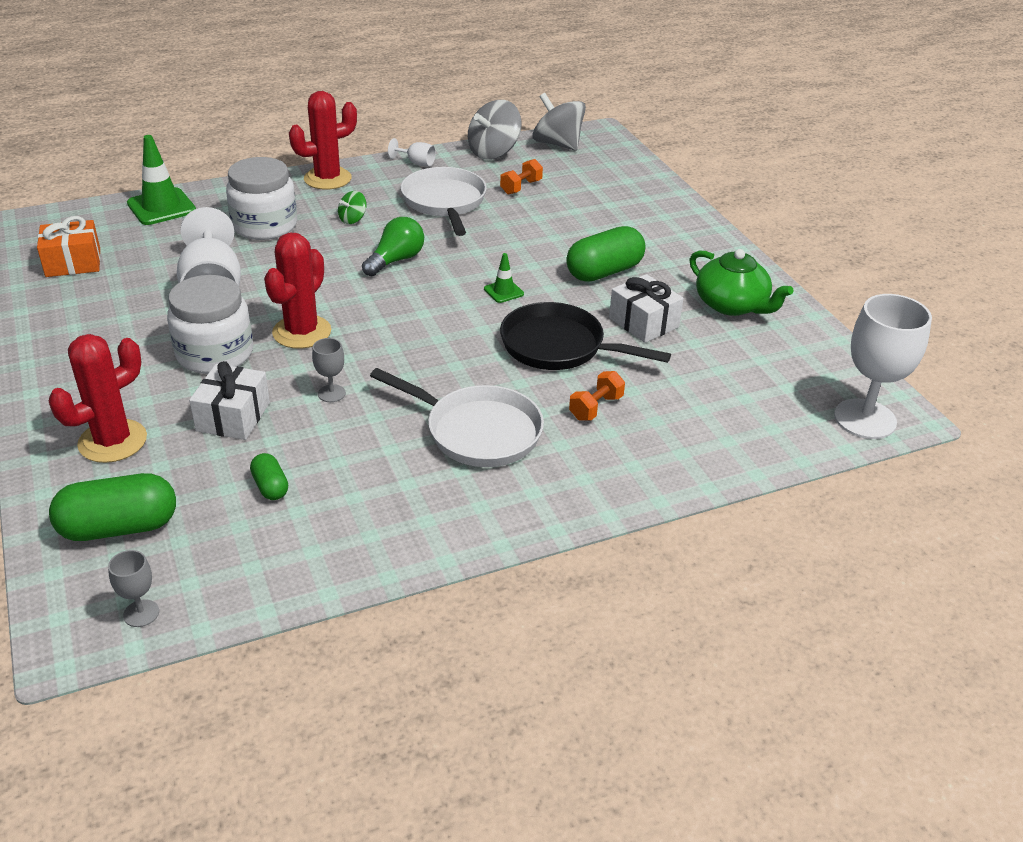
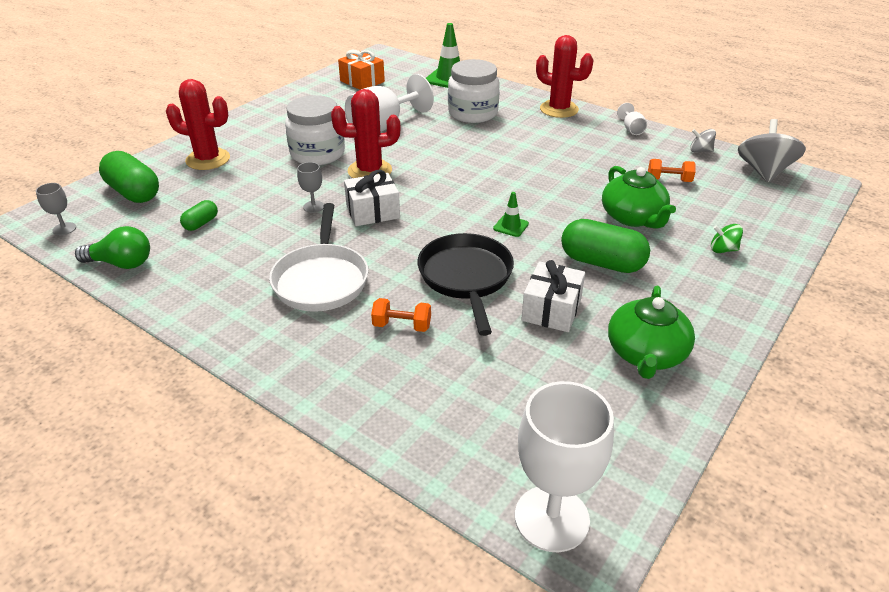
camera: 60 degrees right, 0 degrees up
white gift [189,361,270,440] -> white gift moved to [344,170,400,226]
green spinning top [338,191,367,224] -> green spinning top moved to [711,224,743,253]
green light bulb [362,217,424,276] -> green light bulb moved to [75,226,150,269]
white pan [401,167,487,236] -> none
grey spinning top [468,100,522,160] -> grey spinning top [690,129,716,152], size x0.50
none -> green teapot [602,166,676,229]

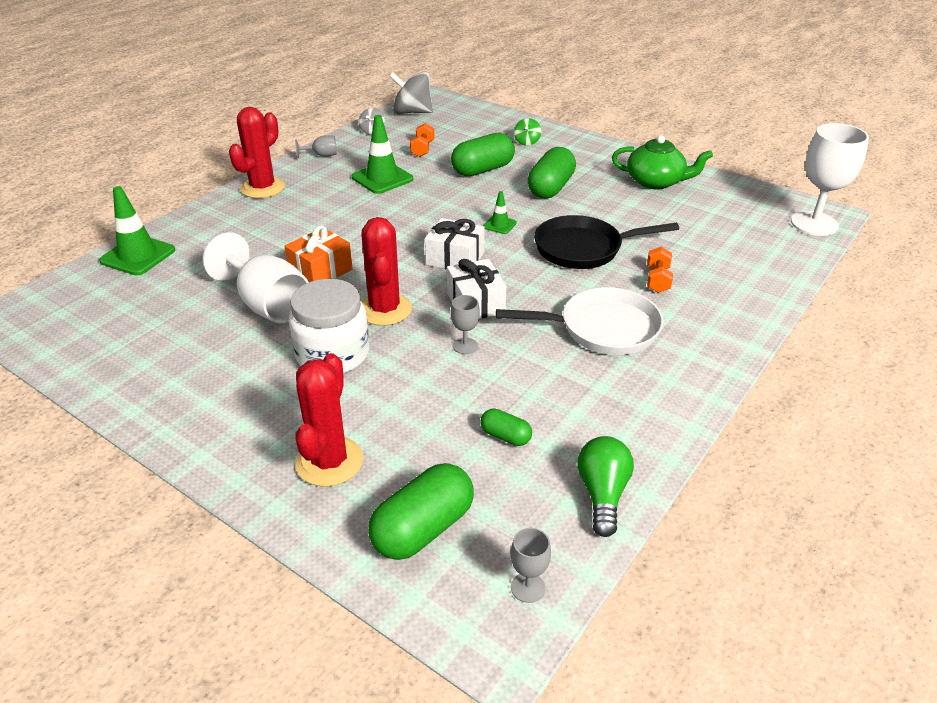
camera: 90 degrees left, 0 degrees up
orange gift [338,50,385,90] -> orange gift moved to [284,225,353,282]
white jar [448,59,500,123] -> none
white gift [521,260,585,332] -> white gift moved to [425,218,485,270]
green teapot [602,166,676,229] -> green capsule [451,132,515,176]
white goblet [617,103,647,135] -> grey goblet [295,135,337,158]
none -> green traffic cone [352,115,413,194]

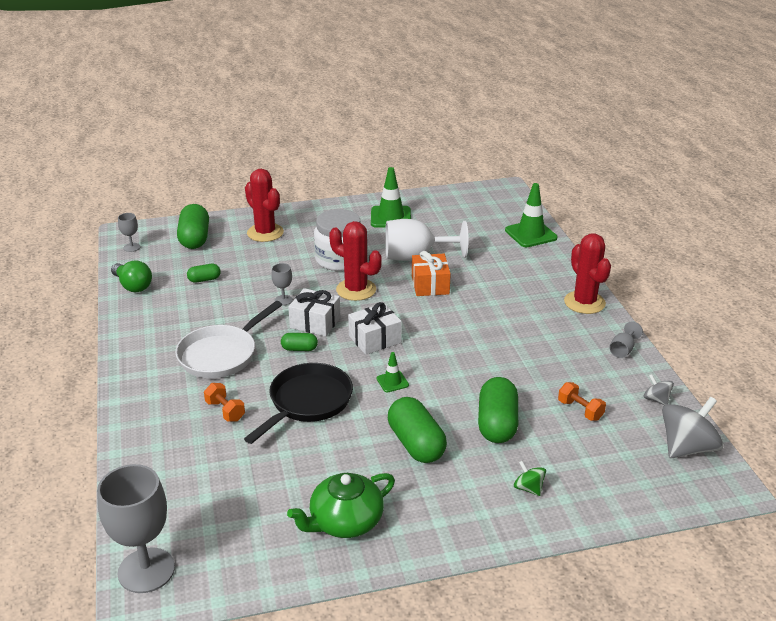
camera: 130 degrees right, 5 degrees down
green traffic cone [352,115,413,194] -> green traffic cone moved to [371,167,411,228]
white goblet [791,123,869,236] -> grey goblet [97,464,175,593]
none -> green capsule [281,333,318,351]

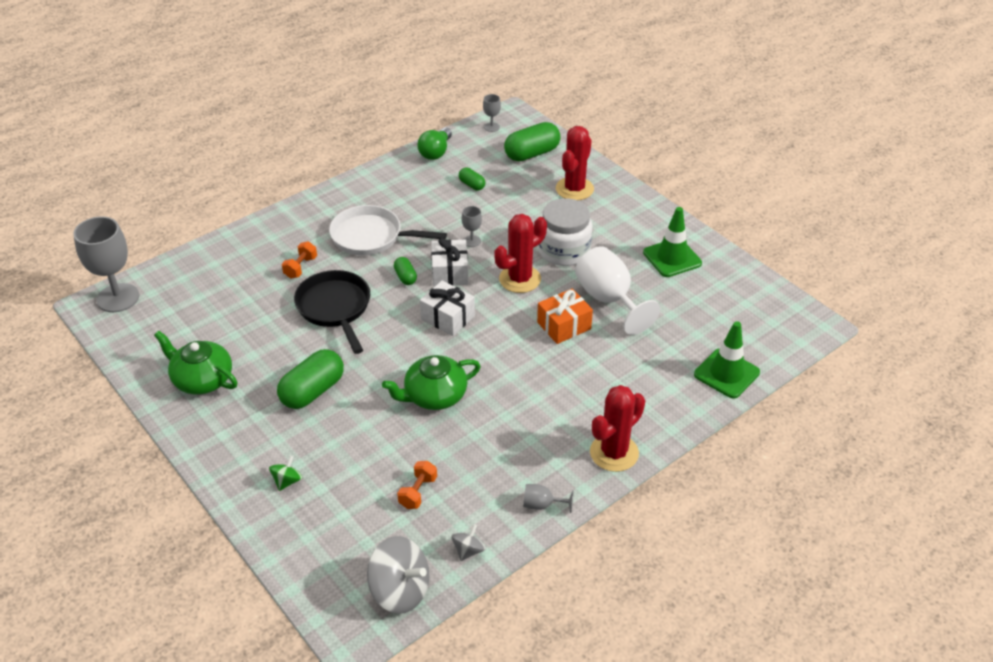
camera: 65 degrees right, 10 degrees up
black pan [244,363,353,444] -> black pan turned 120 degrees counterclockwise [294,270,370,354]
red cactus [329,221,382,301] -> red cactus turned 45 degrees clockwise [494,214,547,293]
green traffic cone [376,352,409,392] -> none
green capsule [478,377,518,443] -> none
none -> green teapot [382,355,481,410]

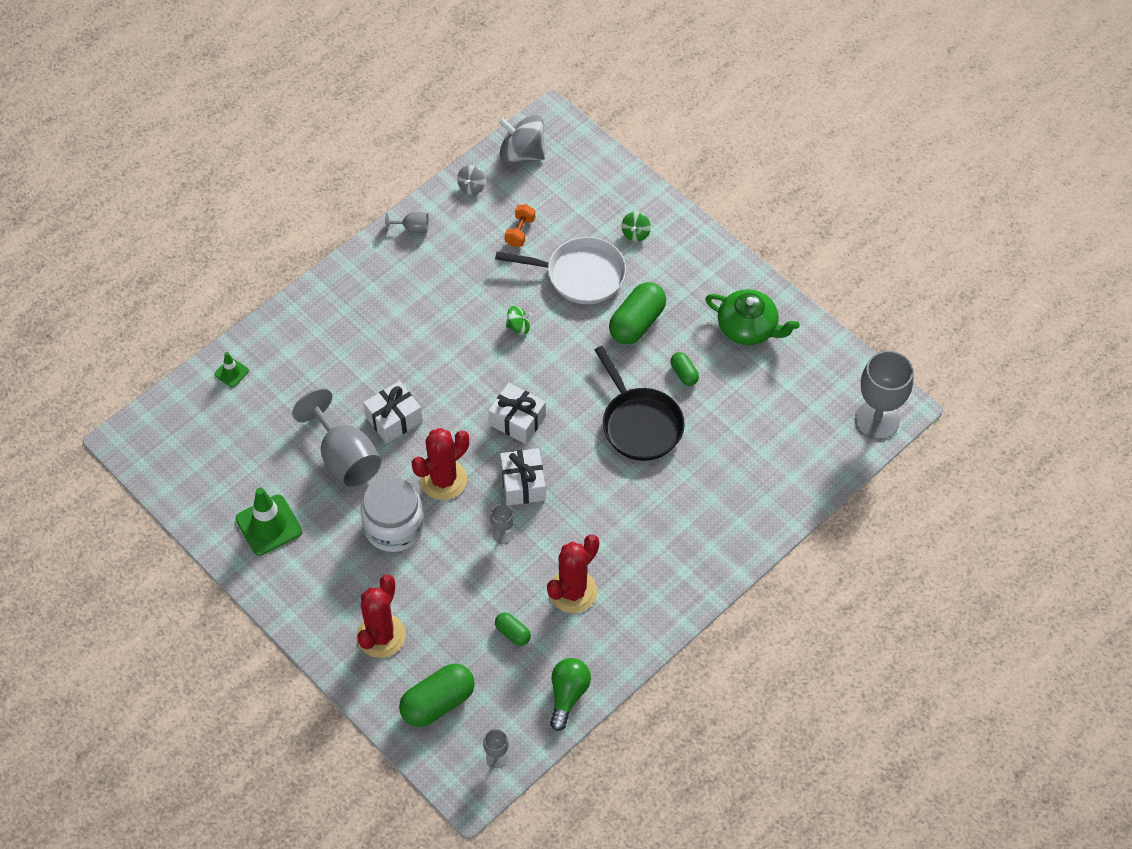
camera: 175 degrees right, 15 degrees up
orange dumbbell [282,241,317,279] -> none
white pan [329,205,447,256] -> white pan moved to [495,237,626,304]
green teapot [382,355,481,410] -> green spinning top [506,306,532,334]
green capsule [394,257,417,285] -> green capsule moved to [670,352,699,386]
orange gift [537,288,593,344] -> white gift [363,381,423,444]
white goblet [575,246,660,335] -> grey goblet [292,388,382,488]
red cactus [590,385,645,472] -> red cactus moved to [547,534,599,613]
green traffic cone [694,321,760,398] -> green traffic cone [214,352,249,387], size x0.52

